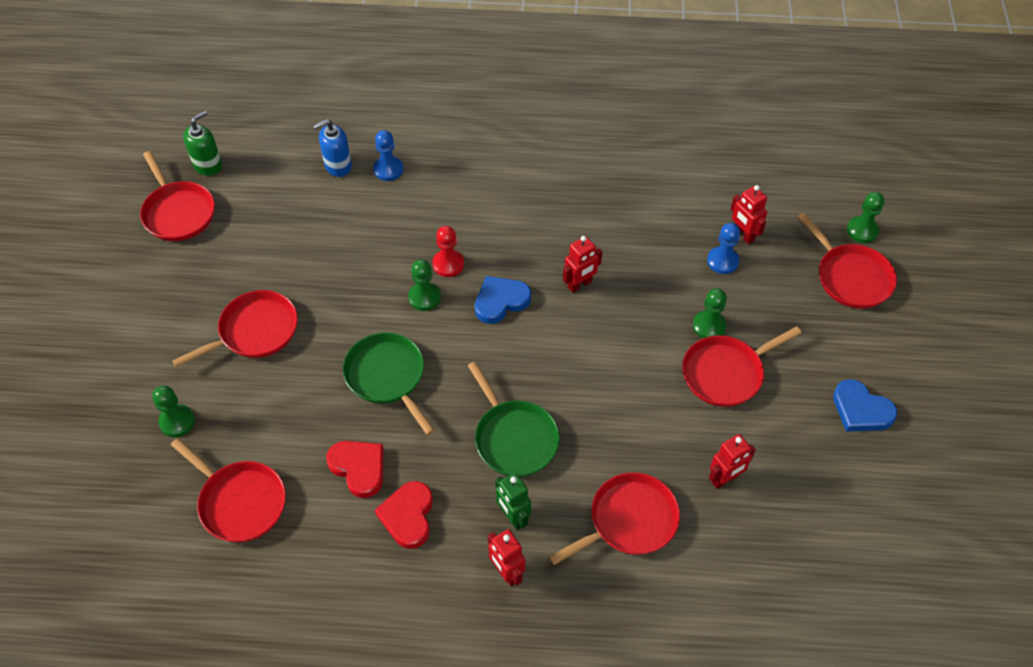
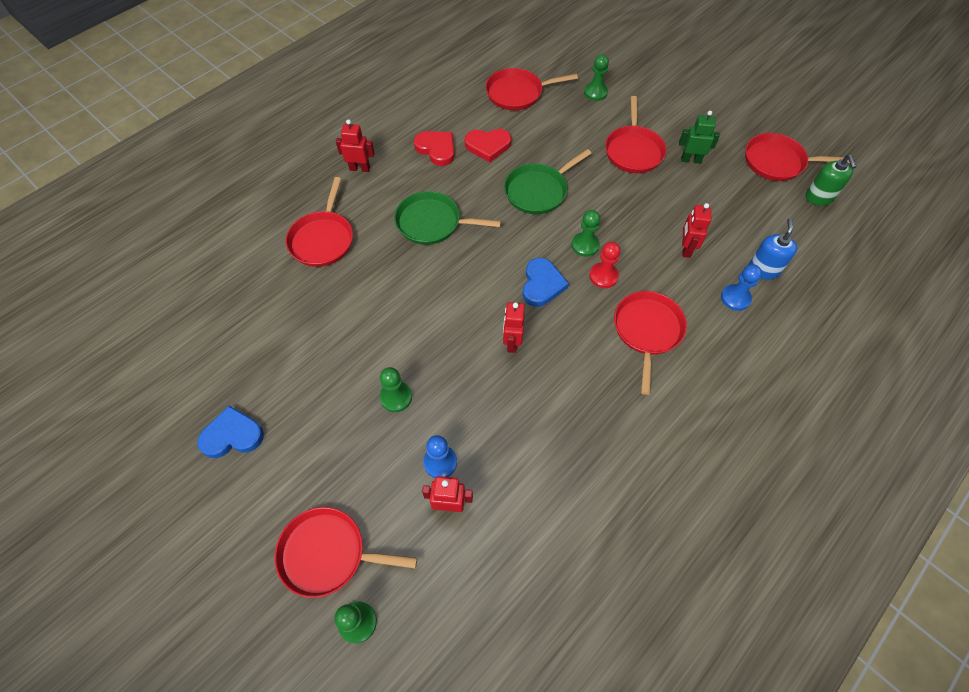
camera: 130 degrees right, 5 degrees up
green pan [343,333,435,435] -> green pan turned 135 degrees clockwise [504,149,592,214]
green robot [495,473,531,530] -> green robot moved to [679,111,720,164]
red pan [682,326,802,407] -> red pan moved to [614,291,687,395]
red robot [709,434,756,489] -> red robot moved to [682,203,711,258]

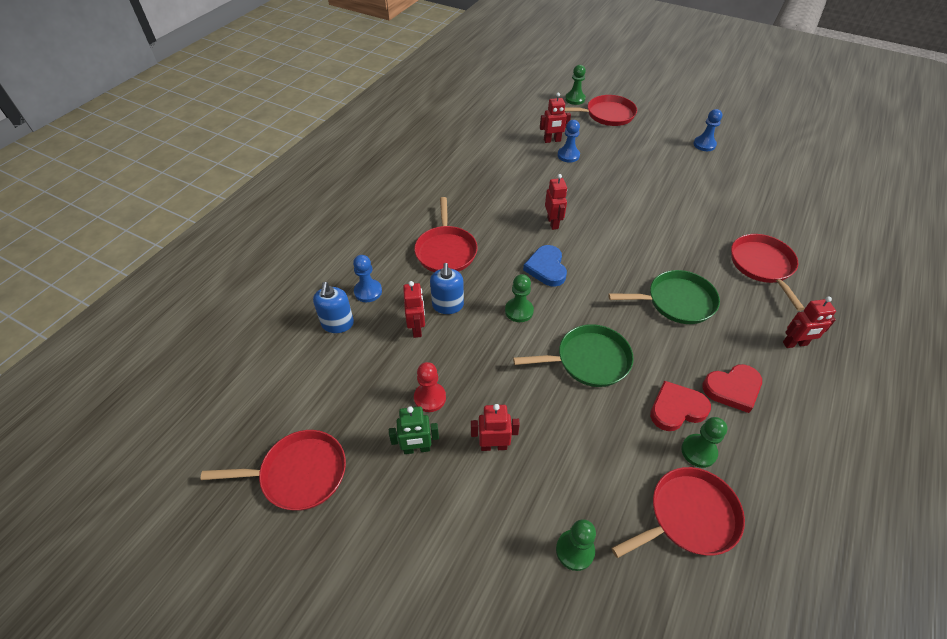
camera: 165 degrees right, 10 degrees down
blue heart [197,406,264,458] -> blue pawn [693,109,722,151]
green pawn [380,367,412,412] -> green pawn moved to [681,417,727,468]
red heart [414,131,454,166] -> red heart turned 45 degrees counterclockwise [702,364,762,413]
green pan [504,149,592,214] -> green pan turned 45 degrees clockwise [513,324,634,387]
red pawn [589,242,620,288] -> red pawn moved to [414,362,446,412]
red pan [605,96,666,173] -> red robot [471,404,520,451]
green soap dispenser [806,155,857,206] -> none
none -> blue soap dispenser [430,263,464,314]

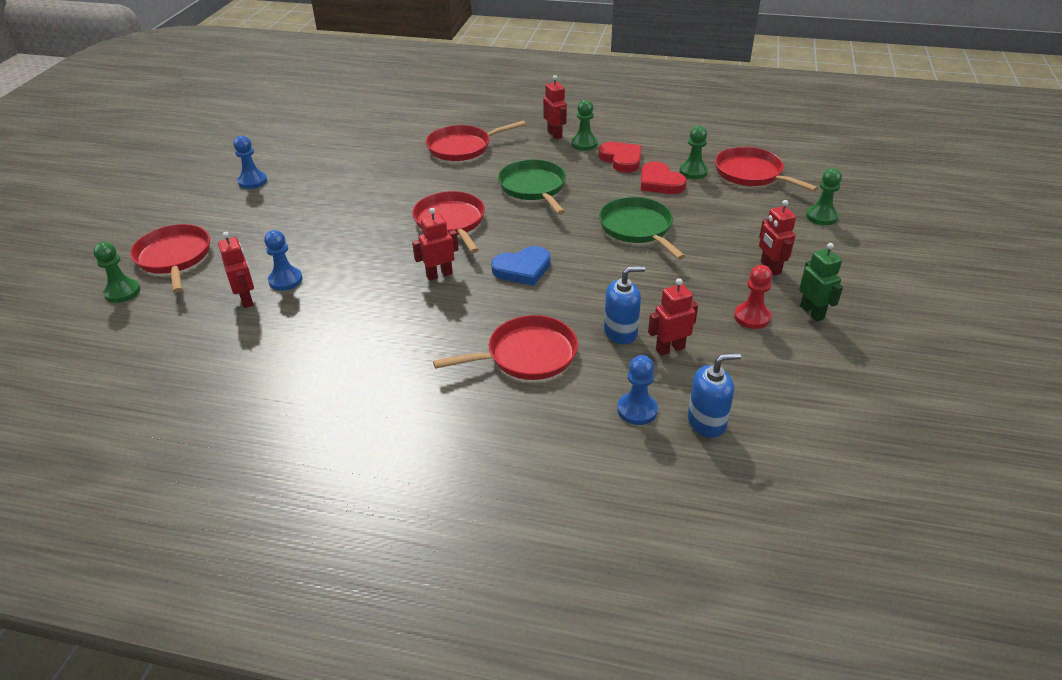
camera: 105 degrees left, 10 degrees down
red pan [201,430,346,511] -> red pan moved to [412,191,485,253]
green pawn [505,274,534,322] -> green pawn moved to [571,100,598,151]

